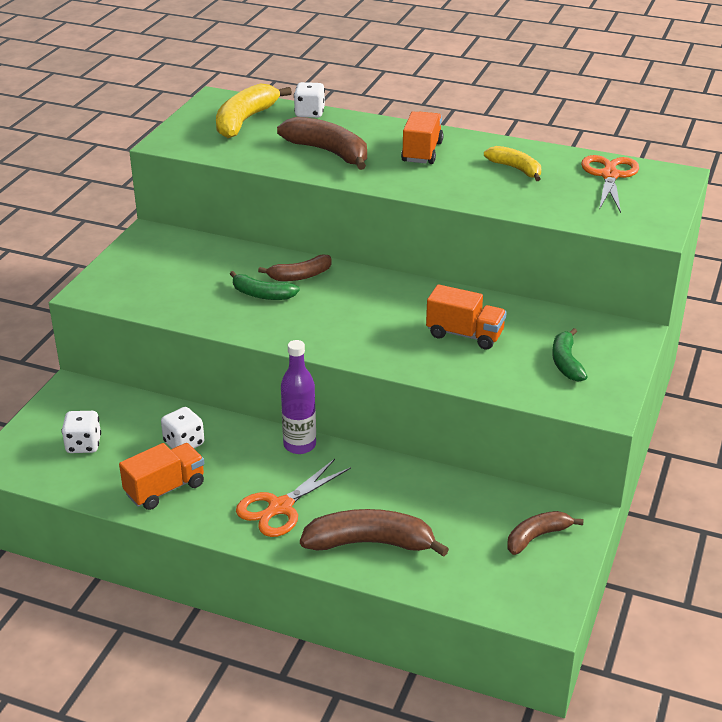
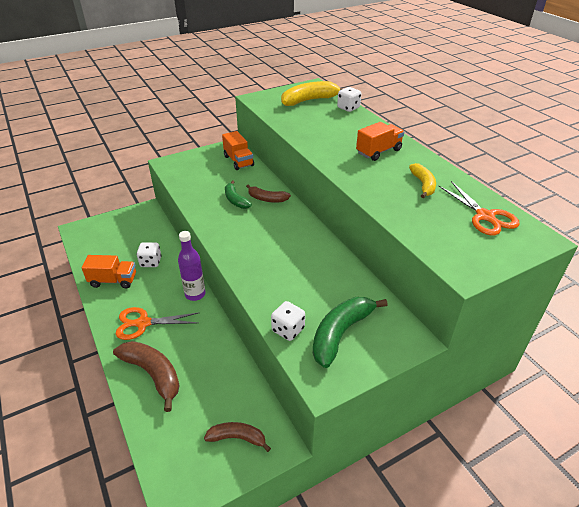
camera: 40 degrees right, 5 degrees up
white dice [61,411,101,453] -> white dice moved to [271,301,305,341]
brown banana [277,117,367,170] -> none
orange truck [426,284,507,350] -> orange truck moved to [222,131,254,170]
green banana [552,328,588,382] -> green banana [313,297,388,368], size x1.63
orange scissors [581,155,639,213] -> orange scissors turned 105 degrees clockwise [439,181,520,235]

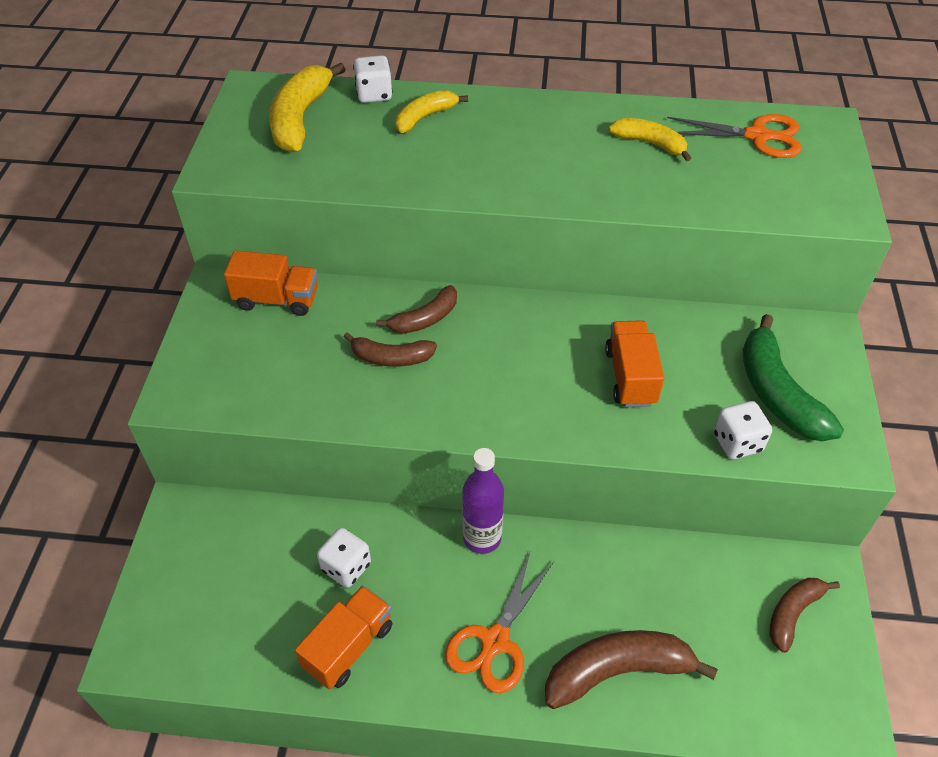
camera: 55 degrees left, 10 degrees up
green banana [225,181,252,209] -> brown banana [344,332,437,367]
orange truck [356,122,404,161] -> orange truck moved to [605,320,664,407]
none -> yellow banana [395,90,468,133]

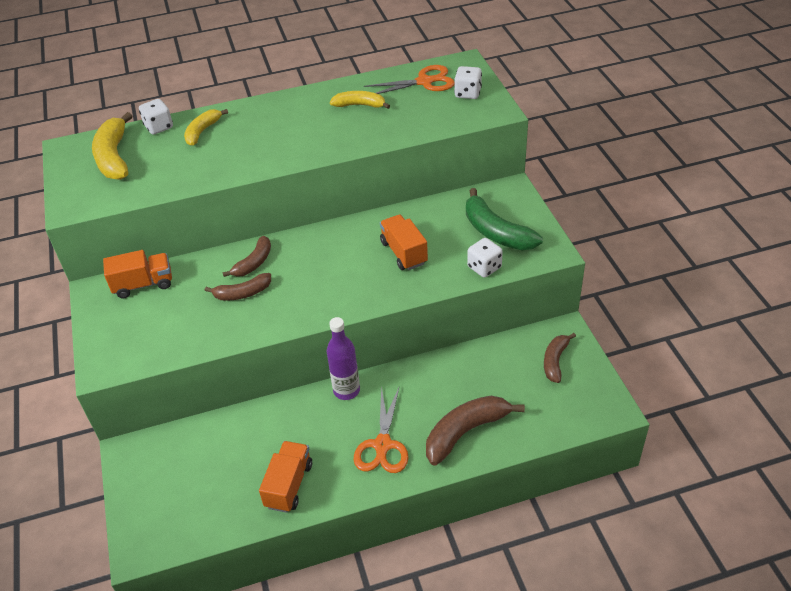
camera: 20 degrees left, 5 degrees down
white dice [317,528,371,588] -> white dice moved to [454,66,482,99]

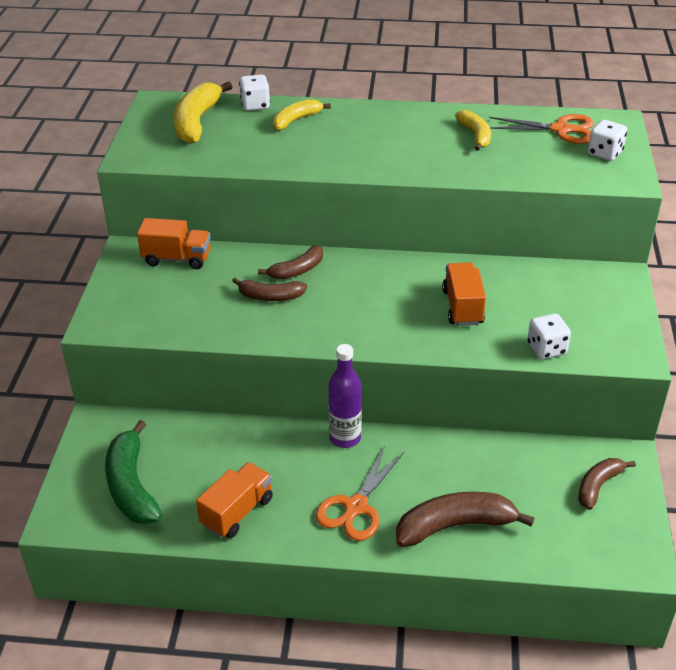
camera: 20 degrees right, 5 degrees down
yellow banana [330,91,390,109] -> yellow banana turned 45 degrees clockwise [455,110,491,151]
green banana [466,188,543,250] -> green banana moved to [105,420,162,524]

